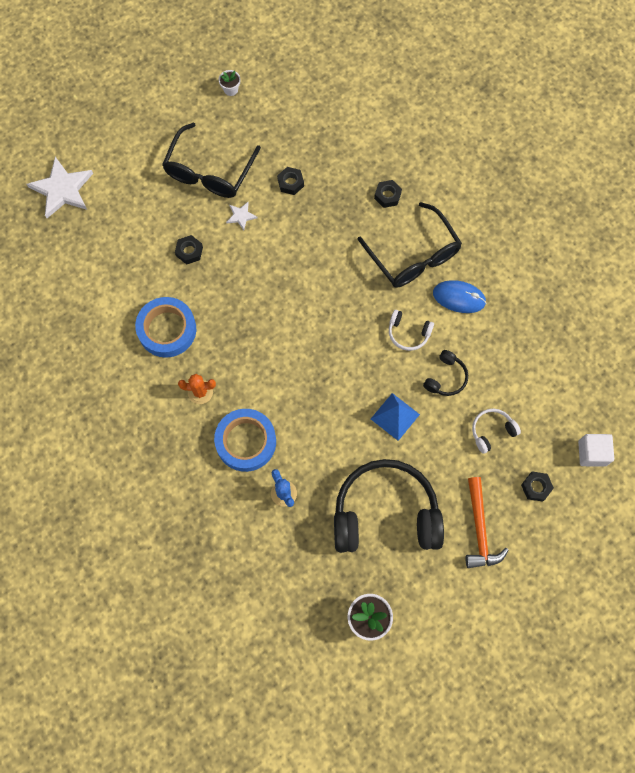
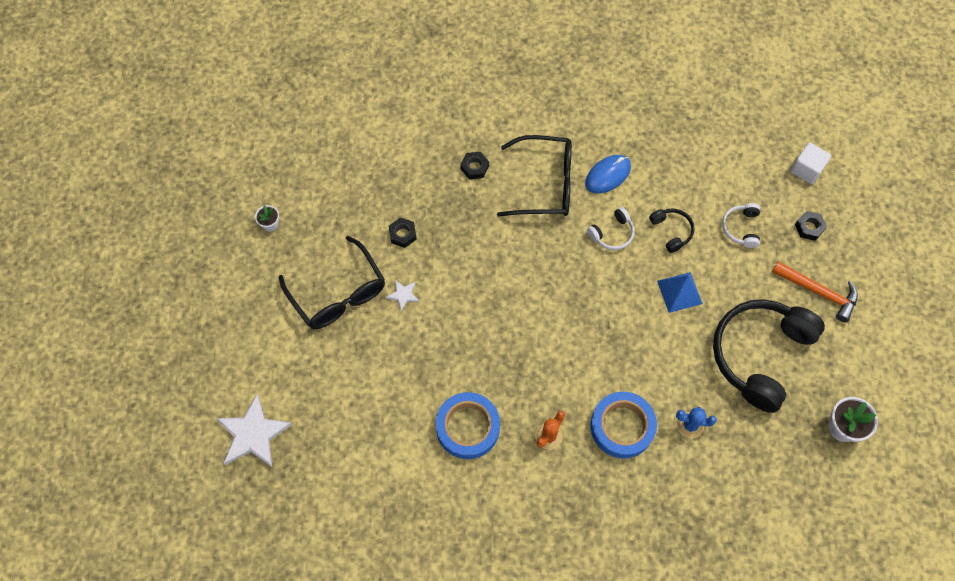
camera: 55 degrees left, 5 degrees down
black nut [175,235,203,265] -> none

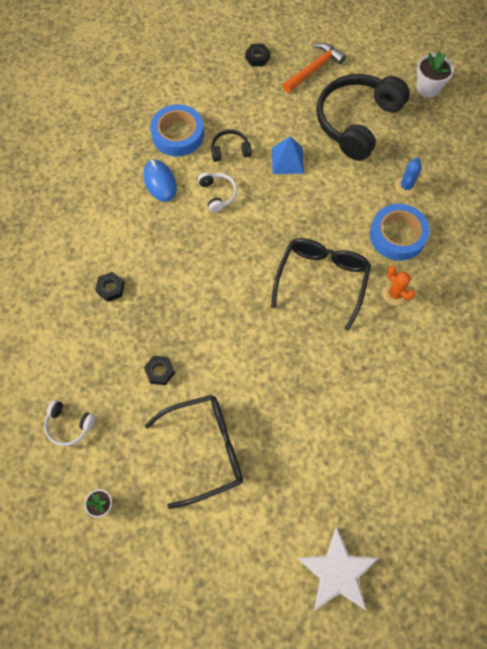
camera: 75 degrees left, 0 degrees up
white star [386,280,419,311] -> none
blue tape [436,392,500,459] -> blue tape moved to [150,104,204,157]
black glasses [497,135,572,217] -> black glasses moved to [271,238,371,331]
black headphones [713,299,825,413] -> black headphones turned 75 degrees clockwise [316,74,410,161]
white headphones [722,203,760,248] -> white headphones moved to [44,400,95,446]
white cube [791,142,831,184] -> none

